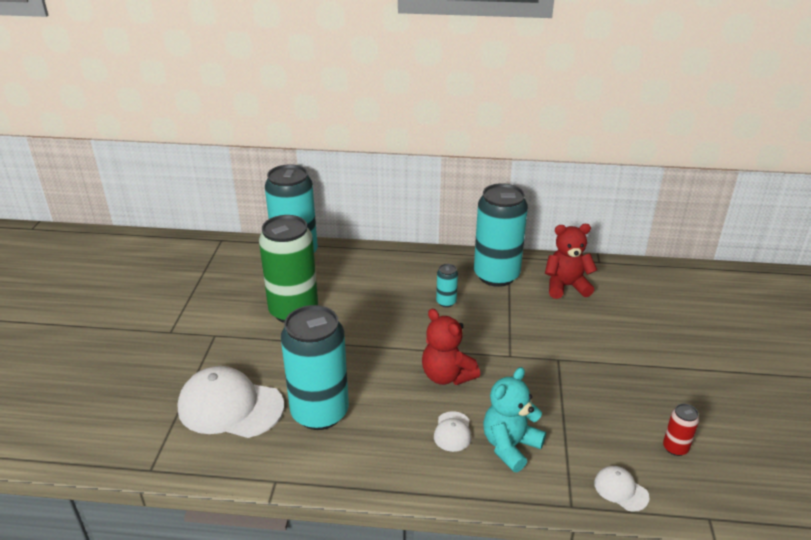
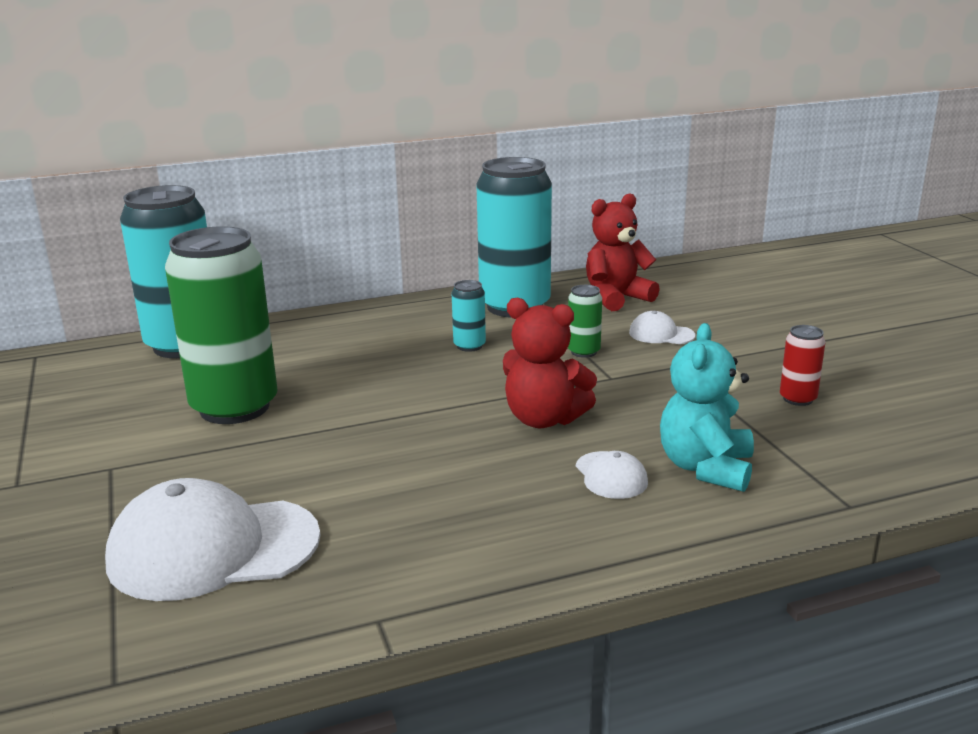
camera: 25 degrees left, 10 degrees down
turquoise can [281,305,349,430] -> none
white cap [594,466,650,512] -> white cap moved to [629,311,695,344]
red can [663,404,699,456] -> red can moved to [780,325,826,406]
none -> green can [568,285,602,358]

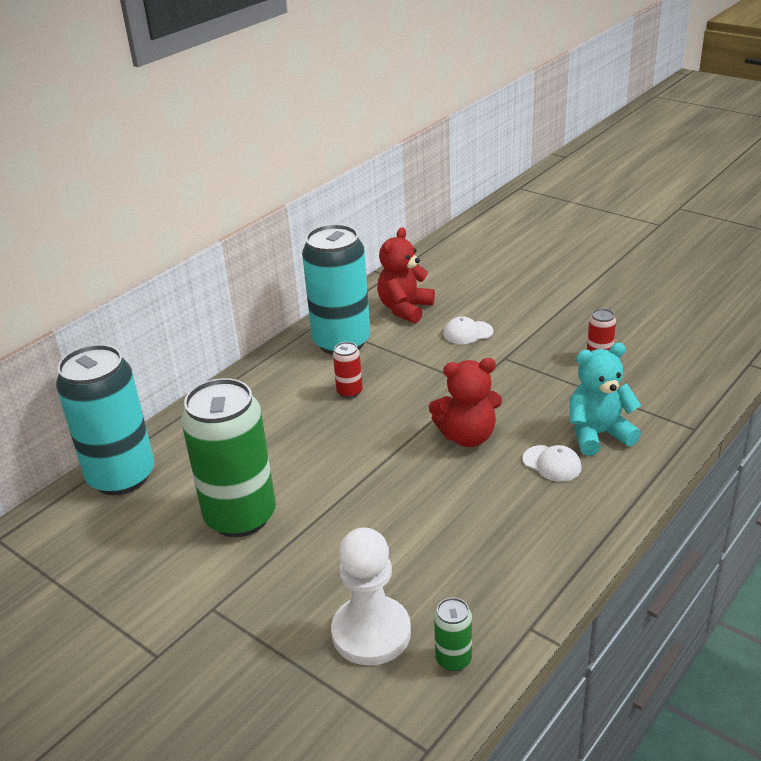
camera: 30 degrees left, 10 degrees up
white cap [105,478,320,601] -> white pawn [331,527,411,666]
turquoise can [452,280,486,352] -> red can [333,342,363,398]
green can [568,285,602,358] -> green can moved to [434,598,472,671]
turquoise teddy bear [660,323,754,492] -> turquoise teddy bear turned 90 degrees clockwise [570,343,641,456]

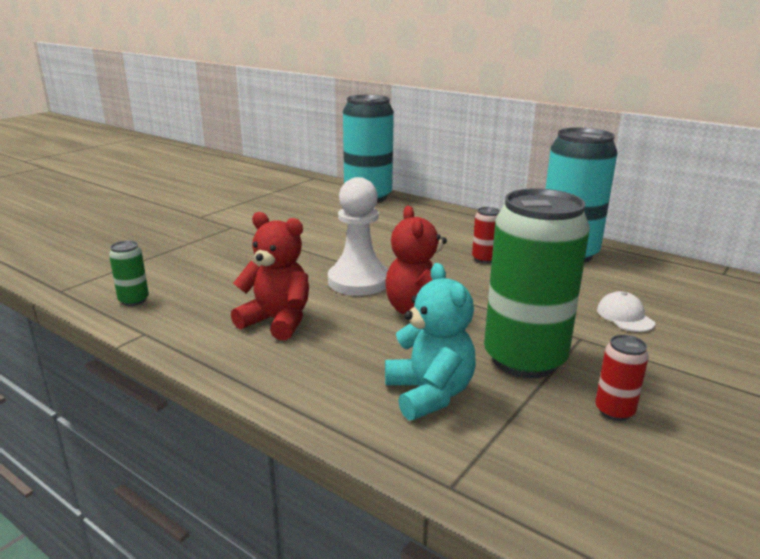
camera: 85 degrees right, 10 degrees down
green can [181,378,276,537] -> green can moved to [484,188,590,378]
white pawn [331,527,411,666] -> white pawn moved to [328,177,388,296]
red teddy bear [377,227,435,323] -> red teddy bear moved to [231,212,309,341]
white cap [523,445,582,482] -> none

